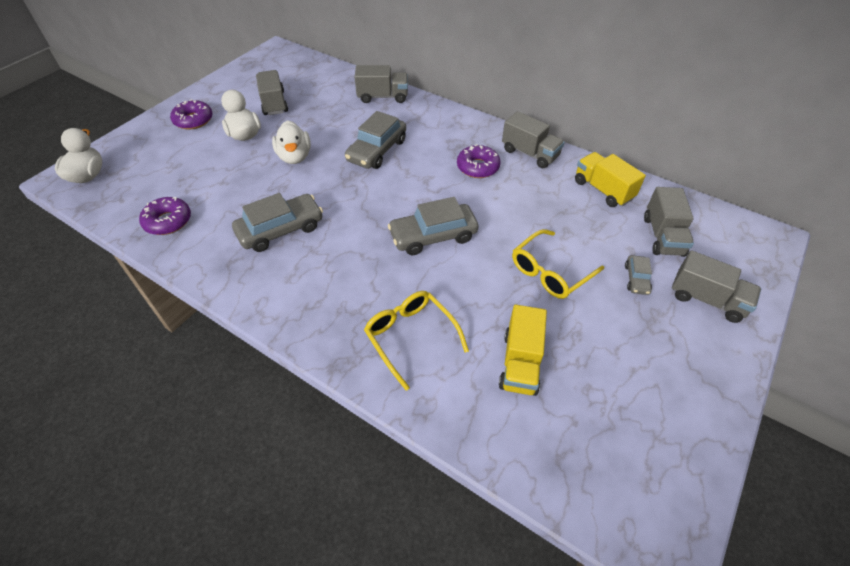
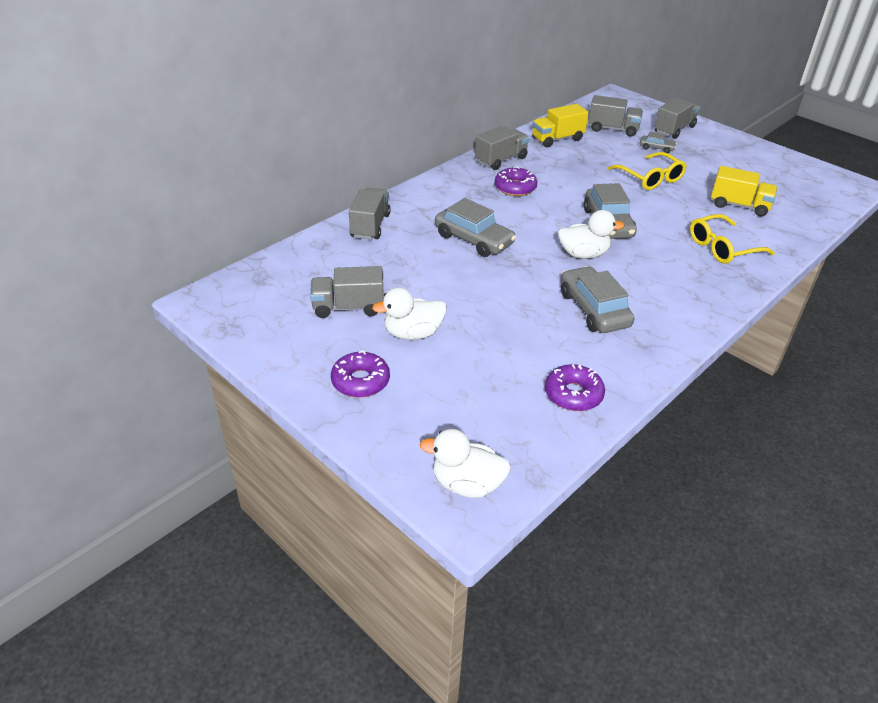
camera: 80 degrees left, 10 degrees down
white duck [272,120,311,164] -> white duck moved to [558,210,624,259]

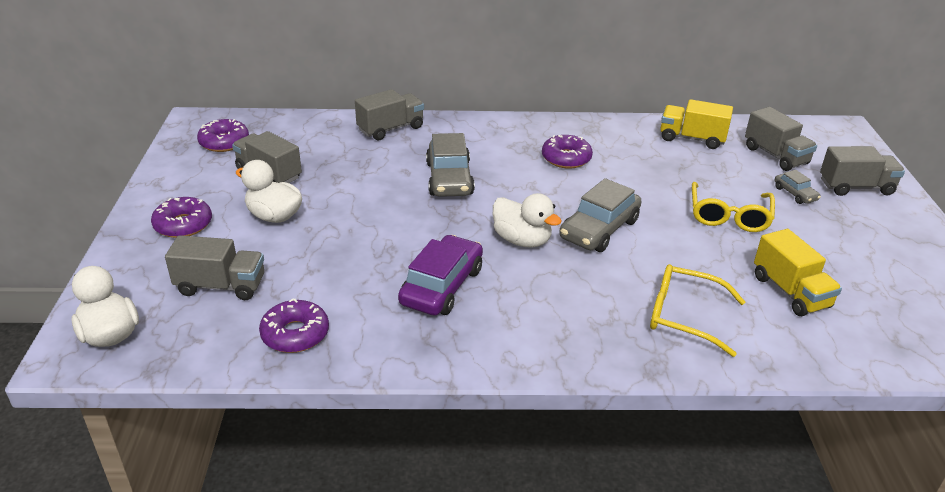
camera: 45 degrees right, 5 degrees down
grey truck [475,126,529,170] -> grey truck moved to [165,235,264,300]
grey car [561,266,634,333] -> purple car [398,235,483,316]
none -> purple donut [197,119,249,152]

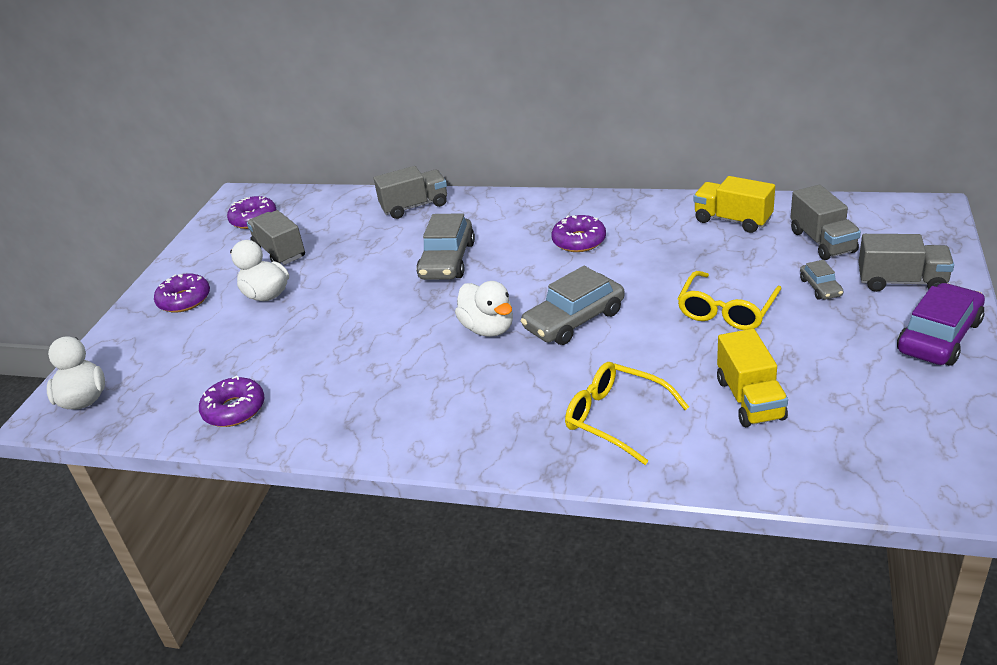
camera: 20 degrees right, 0 degrees up
grey truck [165,235,264,300] -> none
purple car [398,235,483,316] -> purple car moved to [897,283,985,366]

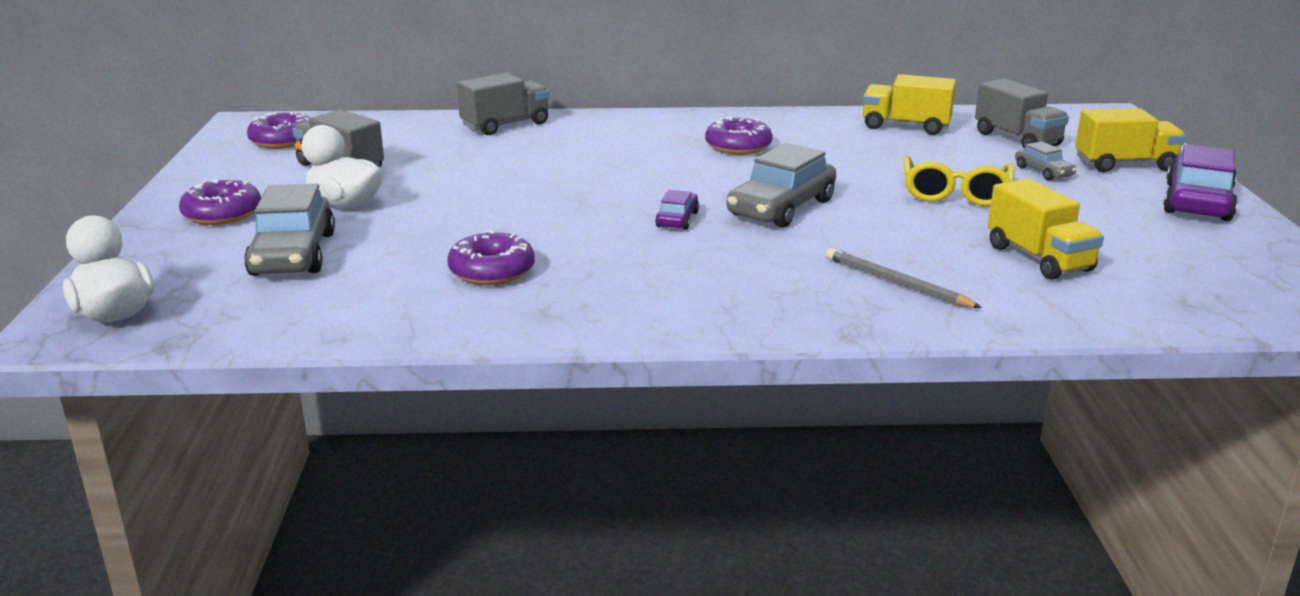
camera: 20 degrees left, 10 degrees down
purple donut [199,376,265,427] -> purple donut moved to [447,230,535,285]
grey car [416,213,475,280] -> grey car moved to [244,184,335,276]
white duck [455,281,513,337] -> purple car [655,190,699,230]
yellow glasses [565,362,689,465] -> grey pencil [826,248,982,308]
grey truck [858,234,954,292] -> yellow truck [1075,108,1186,172]

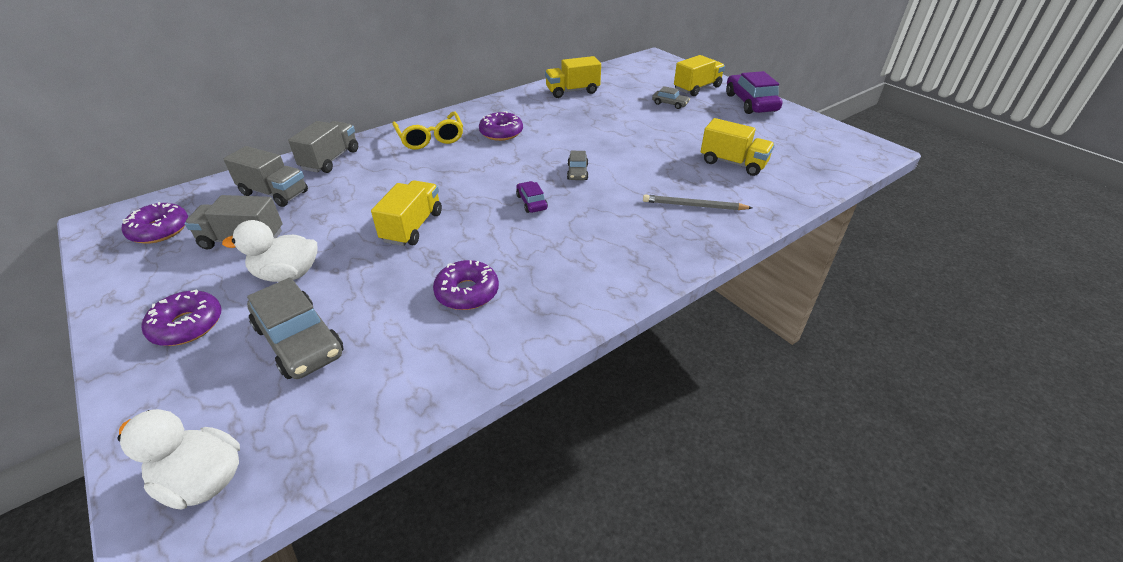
camera: 35 degrees left, 15 degrees up
grey car [727,143,836,228] -> grey car [567,151,588,180], size x0.51
yellow glasses [903,155,1015,206] -> yellow glasses moved to [392,112,463,150]
grey truck [975,78,1069,148] -> grey truck moved to [224,146,308,207]
none -> yellow truck [371,180,442,246]

